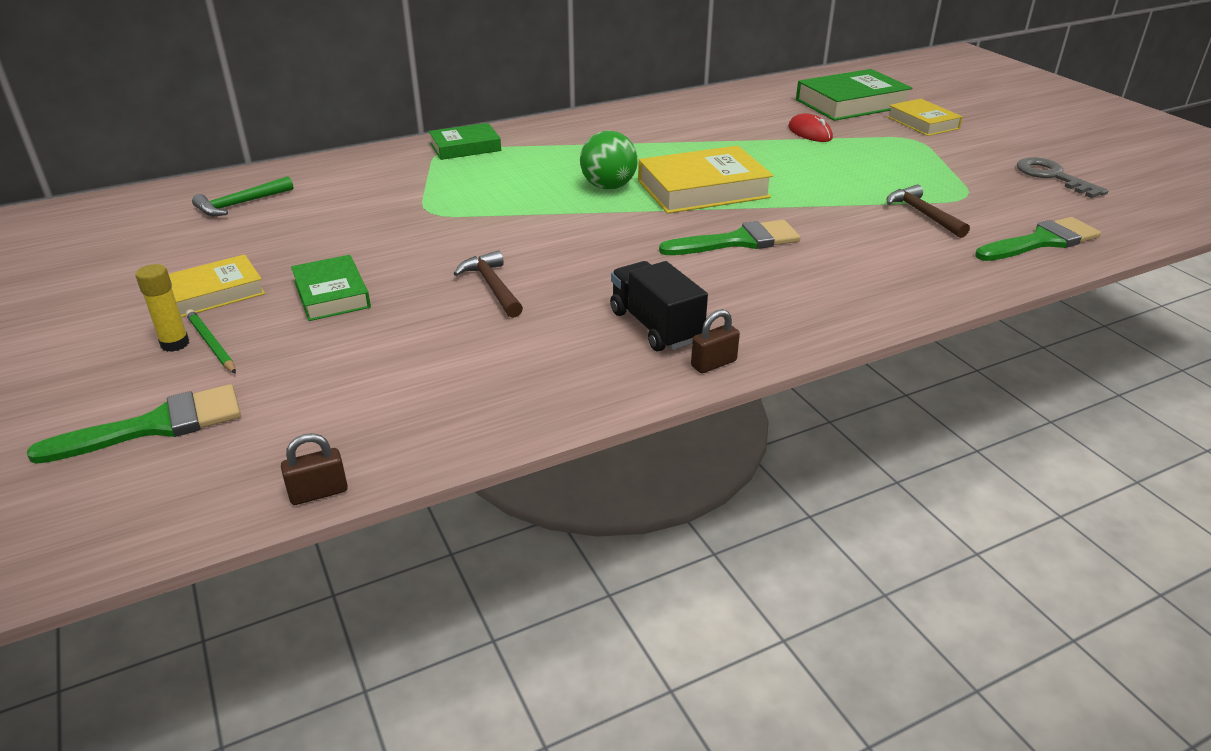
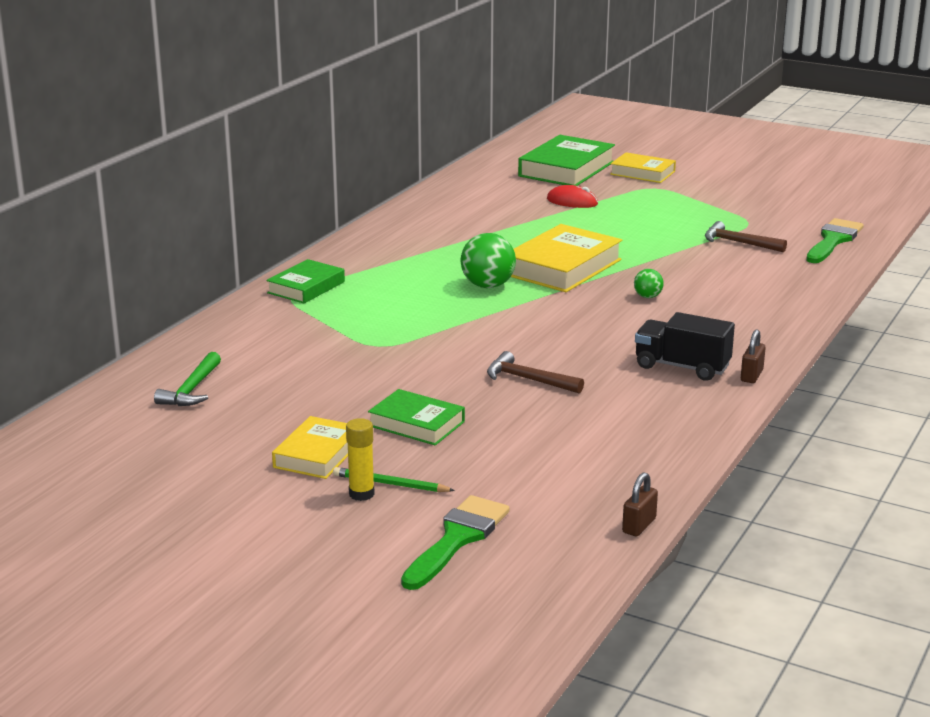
camera: 35 degrees left, 10 degrees down
green brush [659,220,801,255] -> green ball [634,269,664,298]
grey key [1017,157,1109,198] -> none

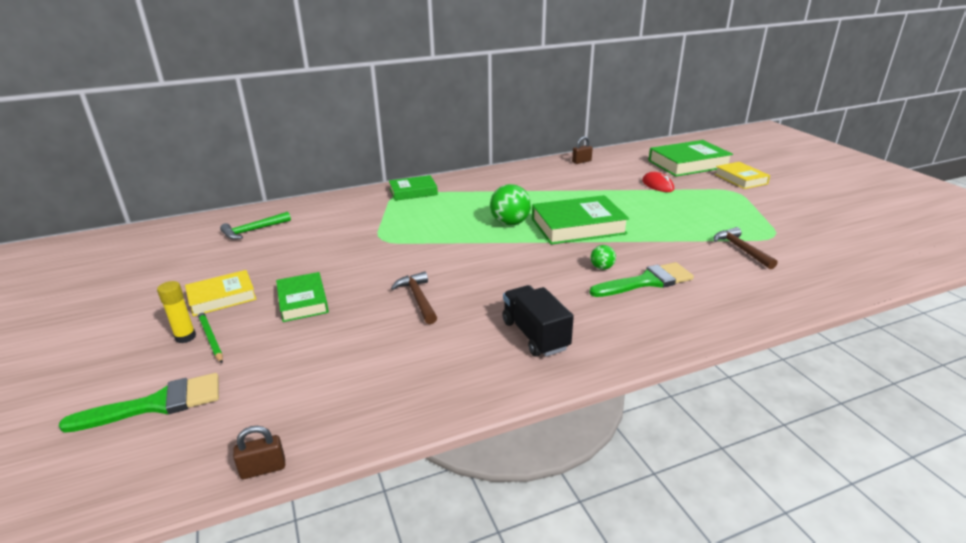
camera: 40 degrees right, 5 degrees up
yellow book [511,224,622,292] -> green book [532,195,629,245]
brown padlock [741,329,766,383] -> brown padlock moved to [572,136,593,164]
green brush [806,218,864,263] -> green brush moved to [589,262,694,297]

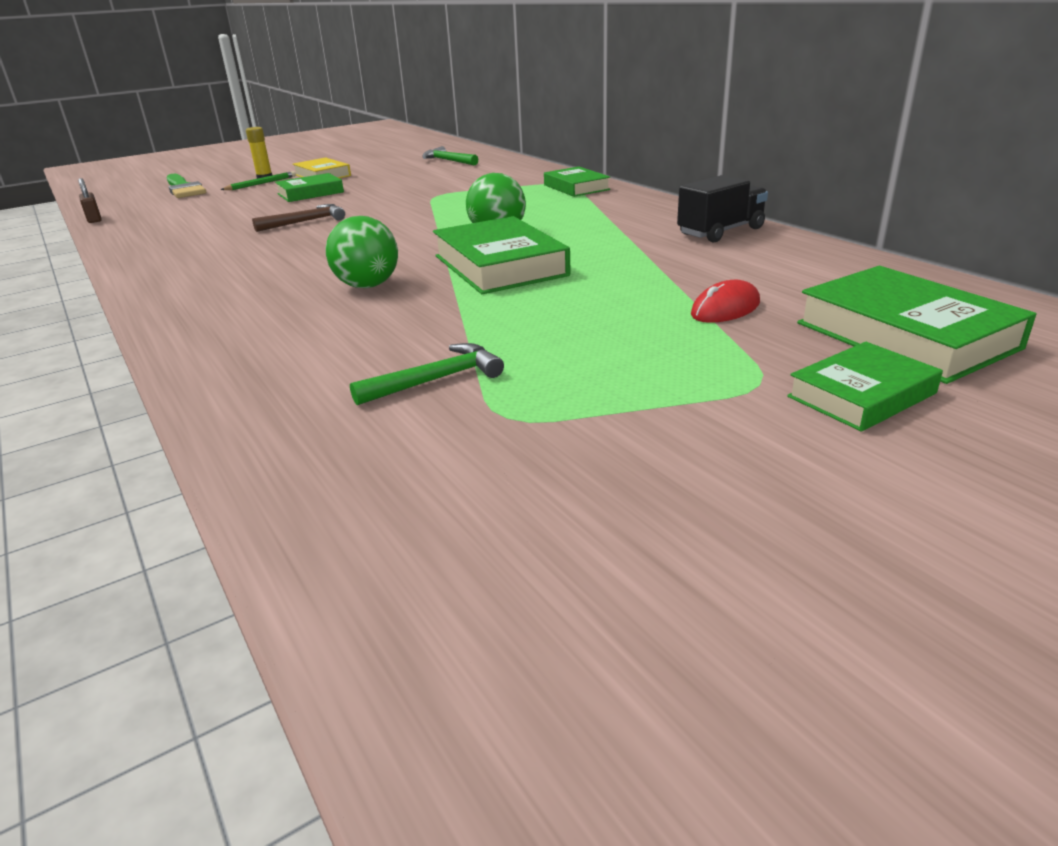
camera: 80 degrees right, 0 degrees up
black truck [502,285,574,357] -> black truck moved to [677,175,768,242]
brown padlock [572,136,593,164] -> none
green brush [589,262,694,297] -> none
green ball [591,245,616,270] -> green ball [326,216,398,288], size x1.89
yellow book [714,162,770,189] -> green book [787,342,943,432]
brown hammer [714,227,778,269] -> green hammer [350,343,504,405]

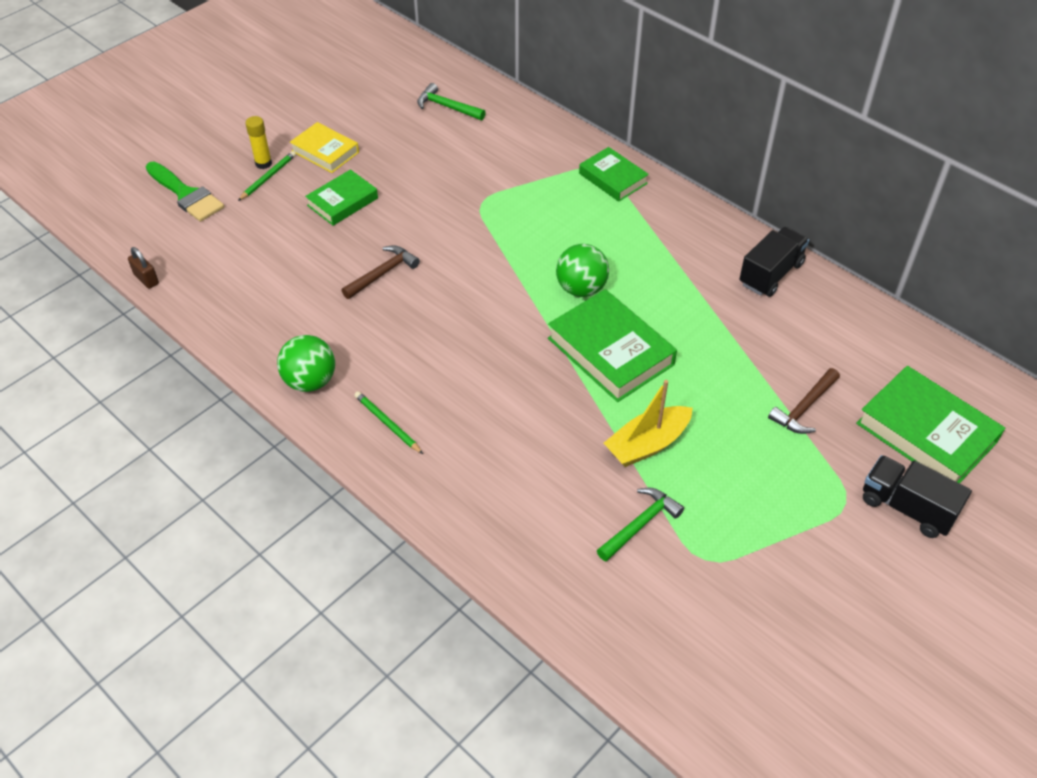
camera: 15 degrees left, 20 degrees up
green ball [326,216,398,288] -> green ball moved to [277,335,335,392]
red mouse [691,280,760,323] -> brown hammer [768,368,840,434]
green book [787,342,943,432] -> black truck [863,455,972,538]
none -> green pencil [354,391,423,454]
none -> yellow boat [604,380,693,467]

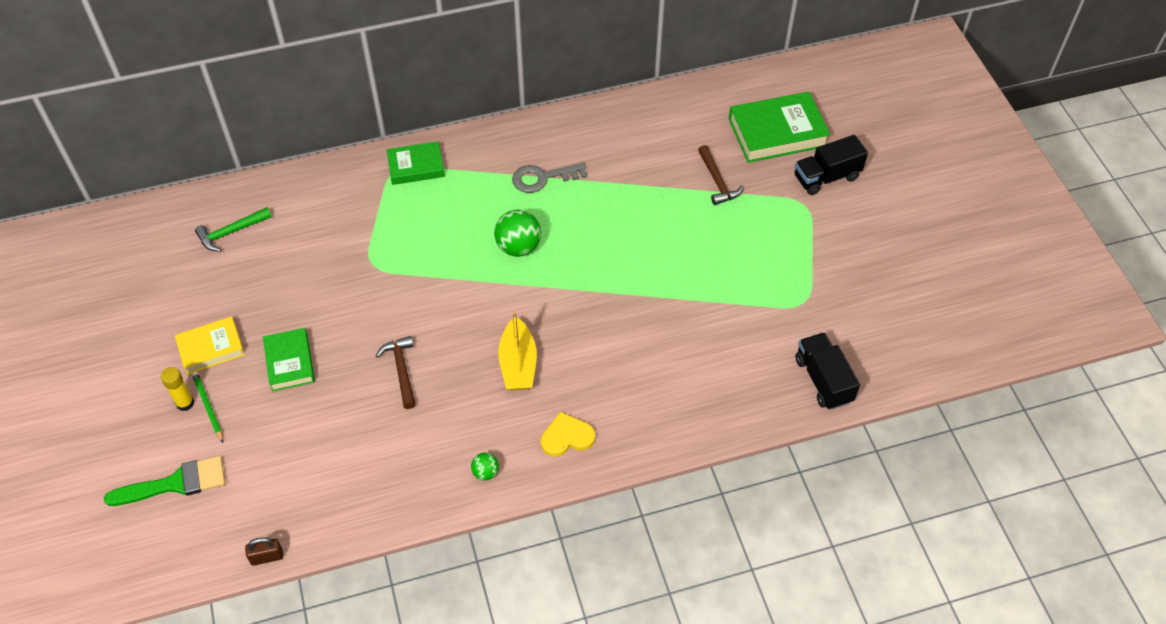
camera: 60 degrees left, 5 degrees up
green ball [277,335,335,392] -> green ball [471,453,499,481], size x0.53
green pencil [354,391,423,454] -> yellow heart [541,412,595,456]
green book [548,289,677,402] -> none
green hammer [597,488,684,562] -> none
yellow boat [604,380,693,467] -> yellow boat moved to [498,311,537,390]
black truck [740,227,809,297] -> black truck moved to [795,333,860,410]
none -> grey key [512,162,588,193]

